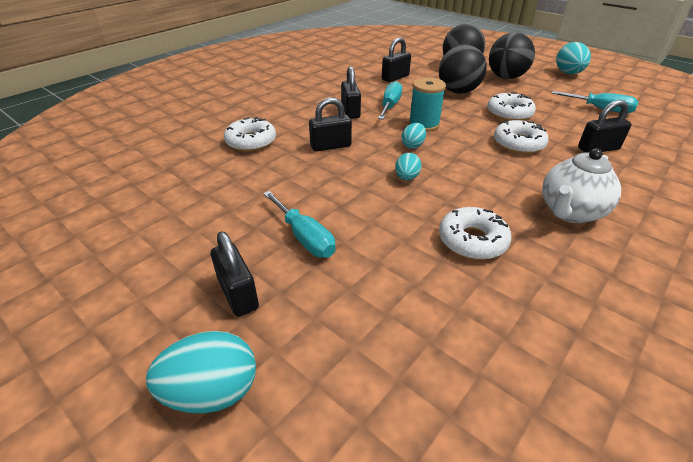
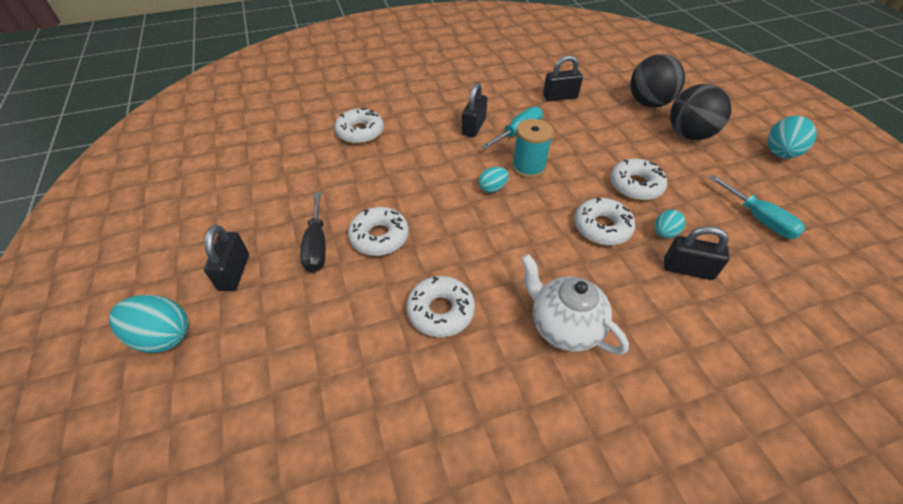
camera: 30 degrees right, 10 degrees up
turquoise screwdriver [263,191,336,257] -> black screwdriver [300,192,326,272]
black padlock [309,97,352,152] -> none
turquoise egg [395,153,422,181] -> turquoise egg moved to [654,210,686,238]
black ball [439,44,487,94] -> none
white teapot [542,148,621,223] -> white teapot turned 60 degrees clockwise [521,254,629,355]
none -> white donut [348,207,409,256]

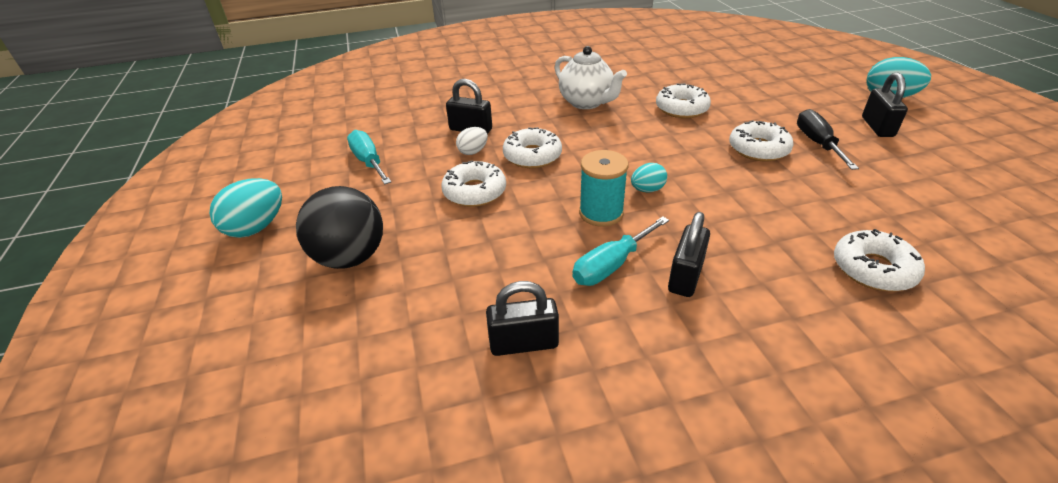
camera: 175 degrees left, 10 degrees down
black ball [630,54,685,107] -> none
turquoise egg [654,210,686,238] -> white egg [456,127,488,155]

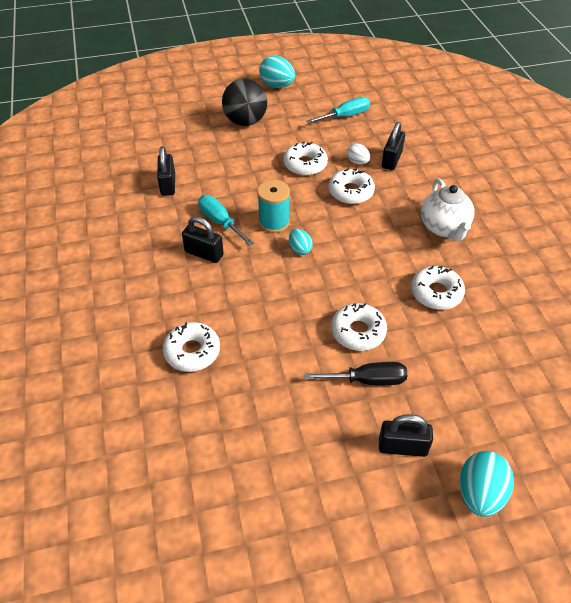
camera: 90 degrees right, 10 degrees up
white teapot [555,46,627,109] -> white teapot turned 60 degrees counterclockwise [421,178,474,241]

